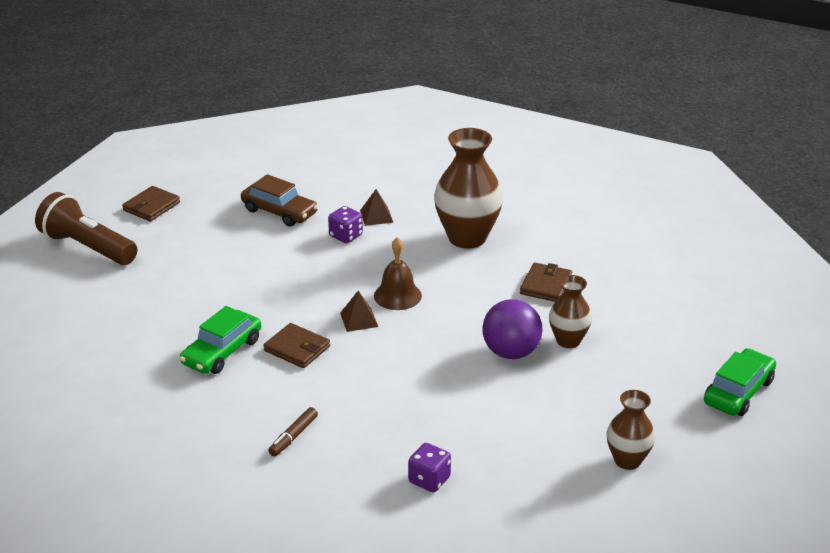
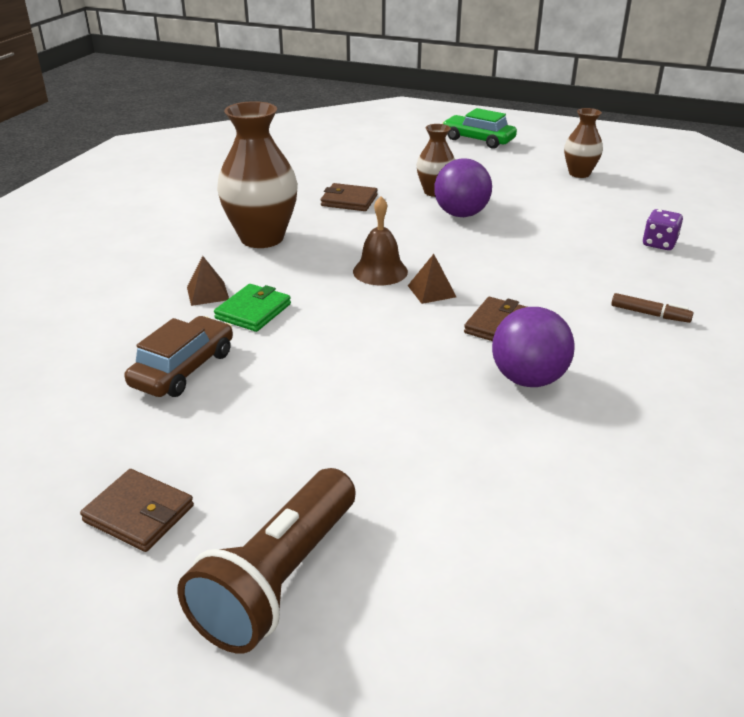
camera: 95 degrees left, 0 degrees up
green car [180,306,261,374] -> purple ball [492,307,575,387]
purple dice [328,206,363,243] -> green wallet [214,284,291,332]

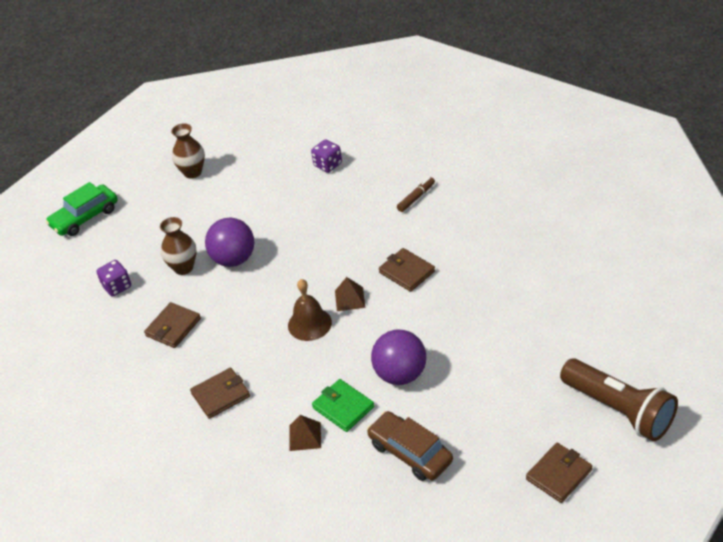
camera: 70 degrees left, 10 degrees up
brown vase [217,101,298,248] -> brown wallet [190,368,250,419]
purple ball [492,307,575,387] -> purple ball moved to [371,330,426,385]
none -> purple dice [97,260,131,297]

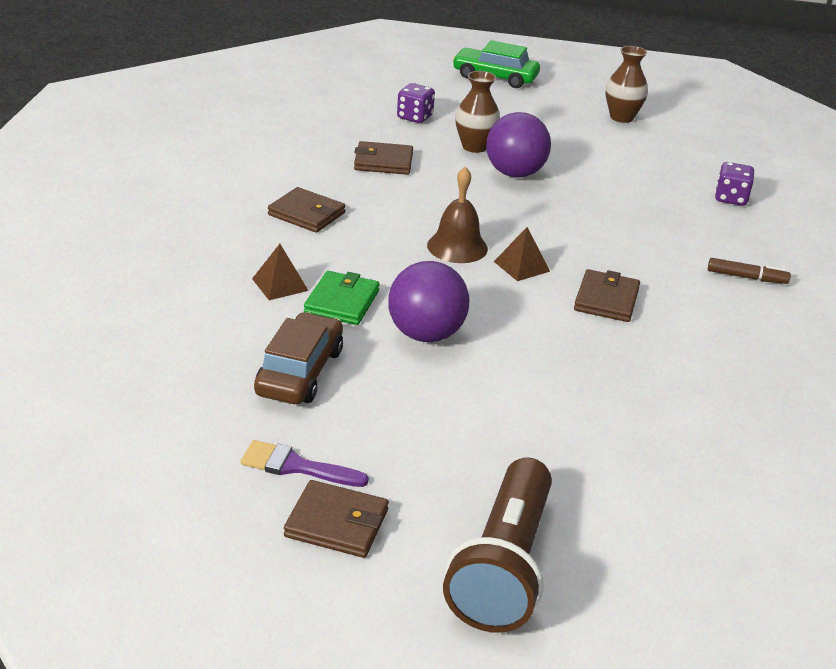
camera: 55 degrees right, 10 degrees down
none -> purple brush [241,440,369,487]

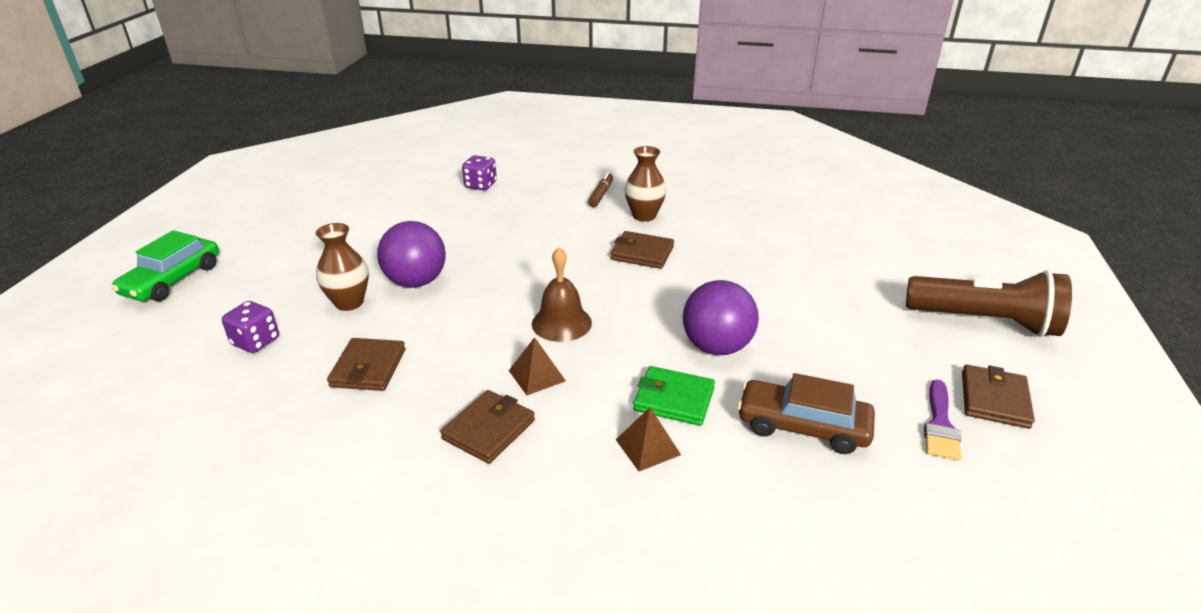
camera: 85 degrees left, 0 degrees up
brown pyramid [494,227,550,281] -> brown pyramid moved to [509,337,566,395]
brown vase [606,46,648,123] -> brown vase moved to [625,146,667,221]

